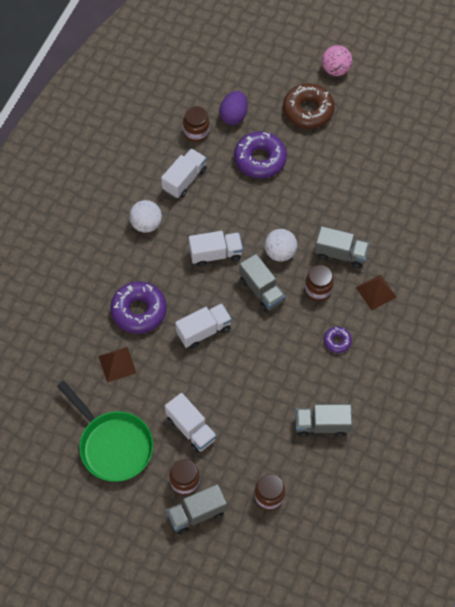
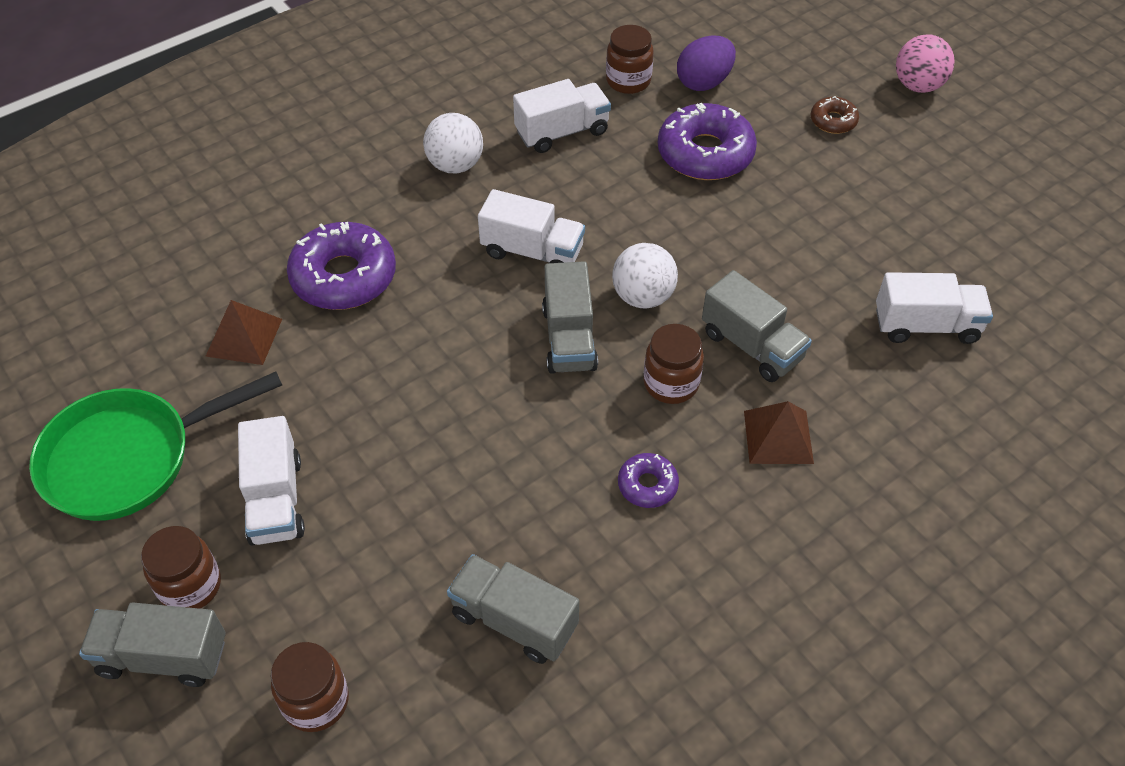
camera: 30 degrees right, 10 degrees down
green pan [57,381,153,482] -> green pan turned 75 degrees clockwise [29,371,282,521]
white truck [175,303,232,349] -> white truck moved to [876,272,993,344]
brown donut [283,83,335,129] -> brown donut [811,96,859,134], size x0.50

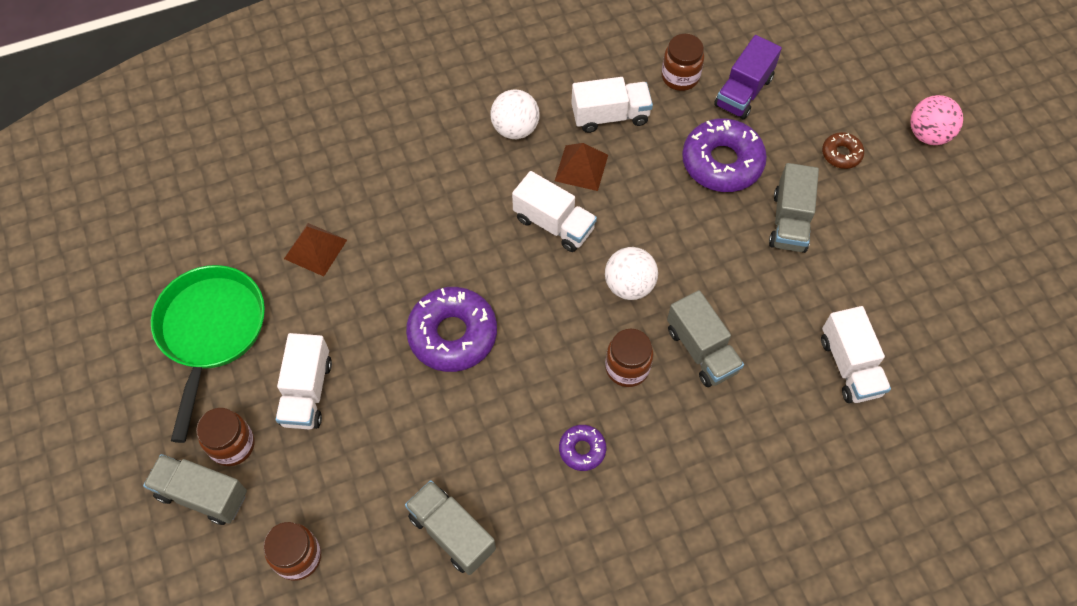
camera: 15 degrees right, 10 degrees up
green pan [29,371,282,521] -> green pan turned 105 degrees clockwise [151,265,265,443]
purple donut [287,222,396,310] -> purple donut moved to [406,287,497,372]
grey truck [542,261,598,374] -> grey truck moved to [769,163,819,253]
purple egg [677,35,736,91] -> purple truck [714,35,782,119]
brown pyramid [744,401,814,464] -> brown pyramid moved to [555,143,608,191]
white truck [876,272,993,344] -> white truck turned 60 degrees clockwise [821,306,891,403]

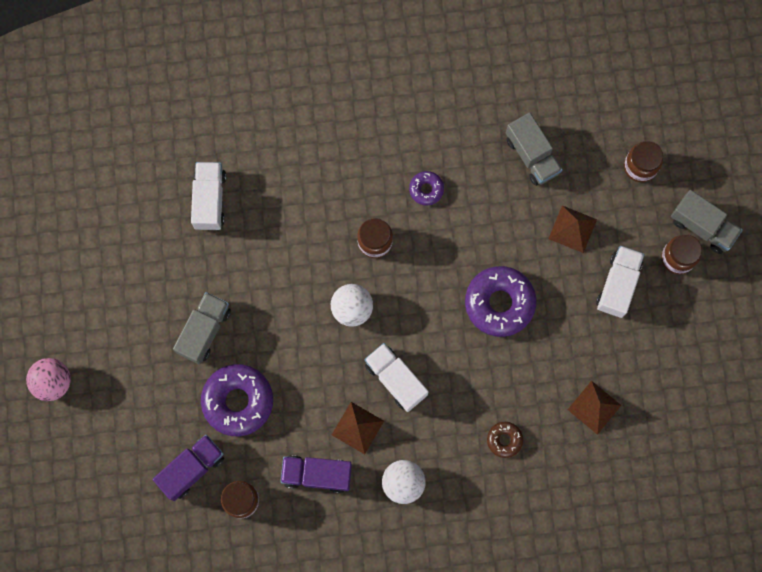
camera: 165 degrees left, 15 degrees up
green pan [151,265,265,443] -> none
white truck [571,77,653,133] -> purple truck [280,455,352,493]
grey truck [667,290,744,387] -> none
brown donut [822,132,864,169] -> brown donut moved to [487,422,523,458]
none -> brown pyramid [549,205,597,253]

